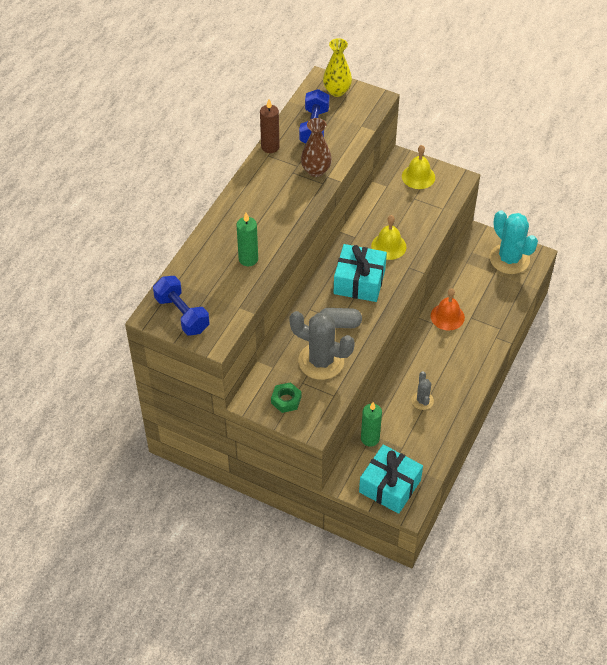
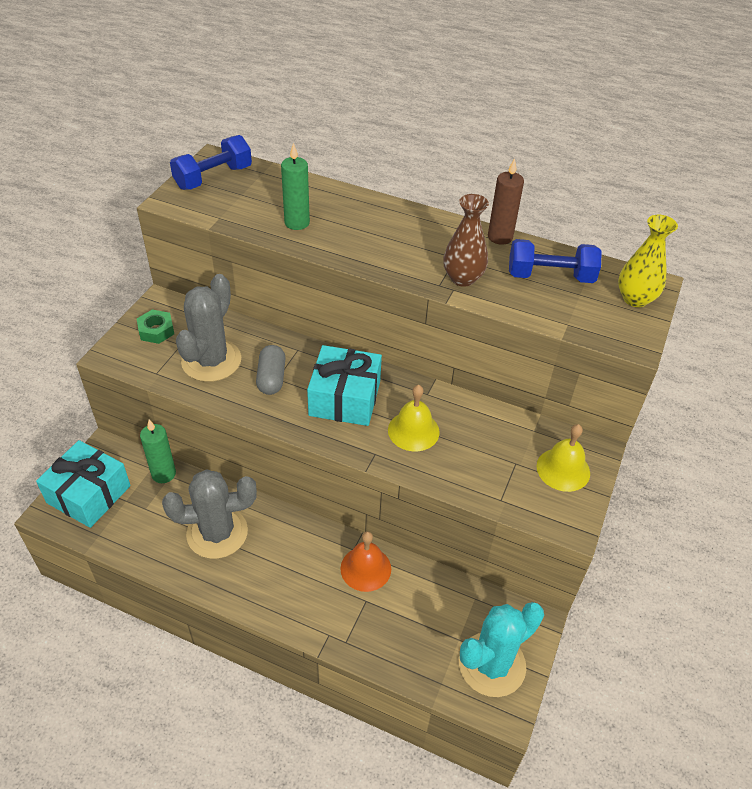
camera: 85 degrees right, 5 degrees down
grey cactus [412,371,434,410] -> grey cactus [162,469,257,559], size x1.97

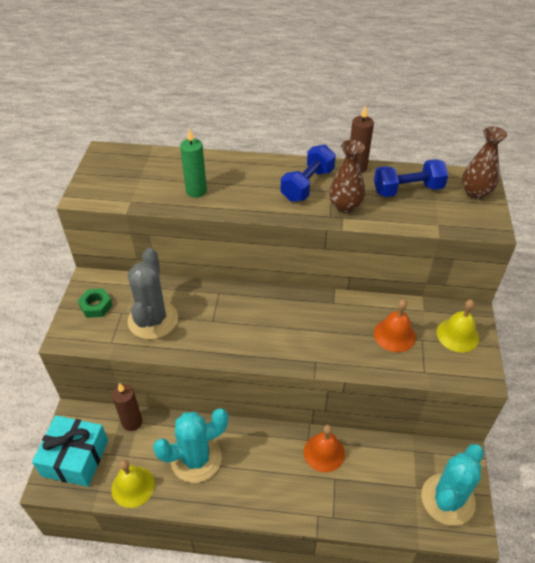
camera: 15 degrees left, 0 degrees up
green candle [140,419,176,483] -> brown candle [112,383,142,431]
grey cactus [162,469,257,559] -> turquoise cactus [153,408,228,483]
blue dumbbell [170,135,252,190] -> blue dumbbell moved to [281,144,336,202]
grey capsule [256,345,286,395] -> none
turquoise gift [307,345,382,426] -> none
yellow bell [388,385,440,451] -> yellow bell moved to [111,460,155,508]
yellow vase [618,215,678,307] -> brown vase [462,127,507,200]
none -> orange bell [374,300,416,352]

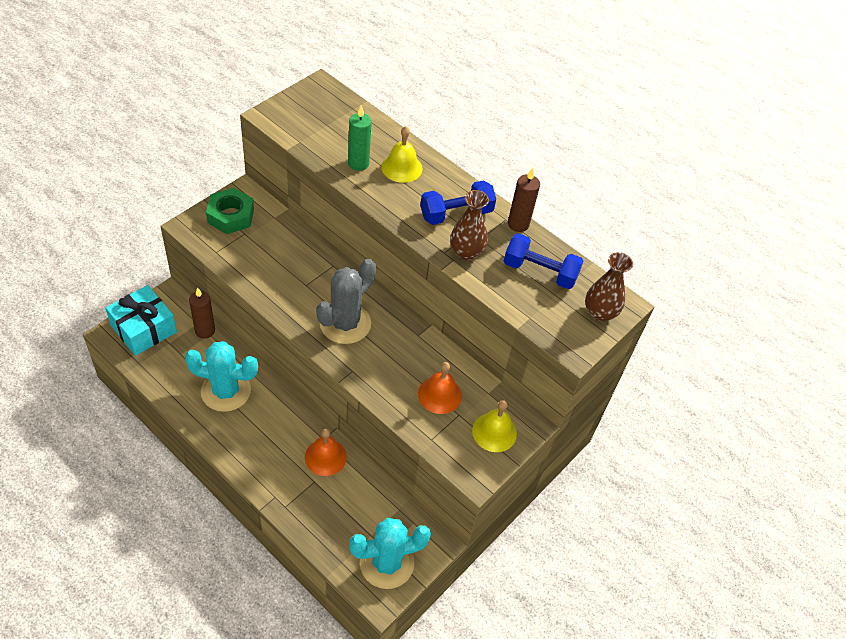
camera: 30 degrees right, 5 degrees up
green nut [77,288,113,318] -> green nut [206,188,254,234], size x1.55
yellow bell [111,460,155,508] -> yellow bell moved to [381,126,423,183]
grey cactus [128,248,178,340] -> grey cactus moved to [316,259,376,344]

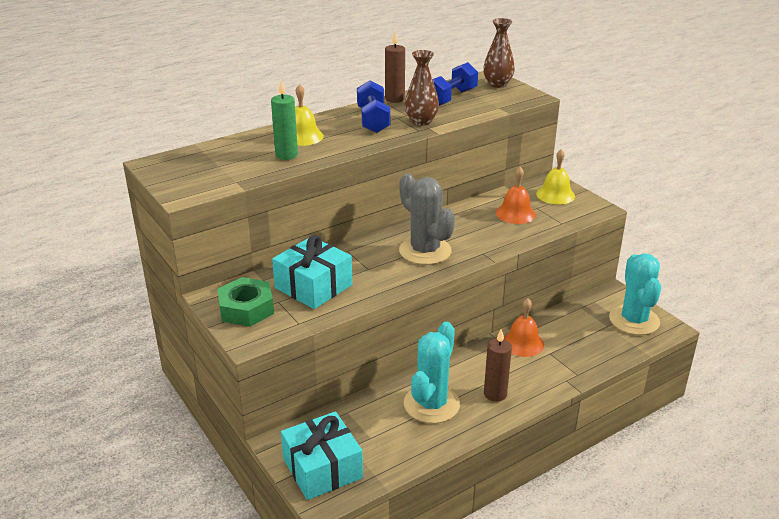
camera: 70 degrees left, 20 degrees down
brown candle [189,287,215,339] -> brown candle moved to [484,329,512,402]
none -> turquoise gift [272,235,352,309]

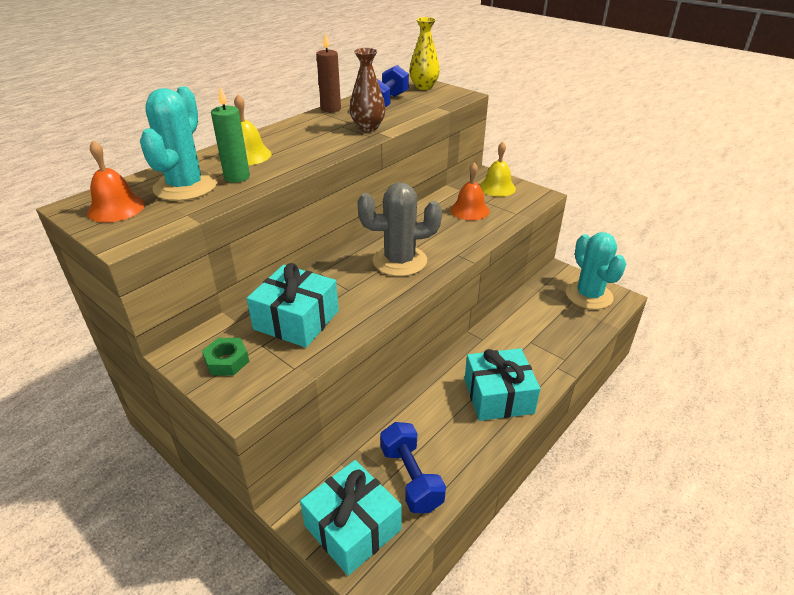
camera: 15 degrees left, 5 degrees up
green nut [217,277,274,327] -> green nut [202,338,250,376], size x0.65
blue dumbbell [357,80,390,133] -> blue dumbbell moved to [380,422,446,513]
grey cactus [399,173,455,265] -> grey cactus turned 45 degrees counterclockwise [357,182,442,276]
turquoise cactus [404,322,460,423] -> turquoise cactus moved to [140,86,217,201]
brown vase [483,18,515,88] -> yellow vase [409,17,440,90]
brown candle [484,329,512,402] -> turquoise gift [465,348,541,421]
orange bell [504,298,544,357] -> orange bell moved to [87,140,145,222]

